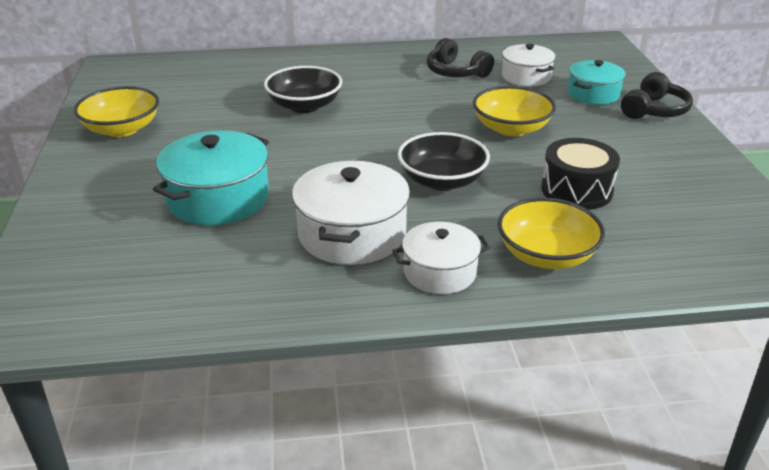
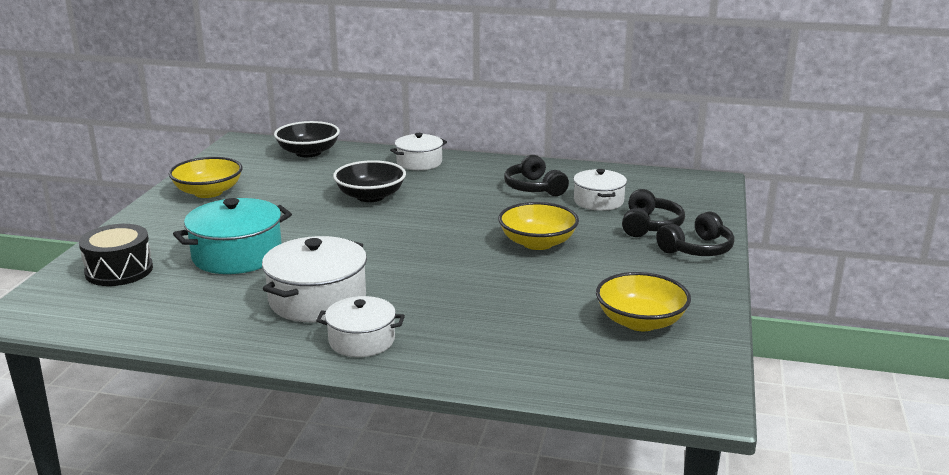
camera: 20 degrees right, 10 degrees down
black bowl [398,132,490,191] -> black bowl moved to [274,121,340,157]
yellow bowl [497,198,605,269] -> yellow bowl moved to [596,272,691,331]
black drum [541,138,620,210] -> black drum moved to [79,224,153,286]
turquoise pot [568,60,626,105] -> black headphones [622,189,685,237]
none -> white pot [390,133,447,170]

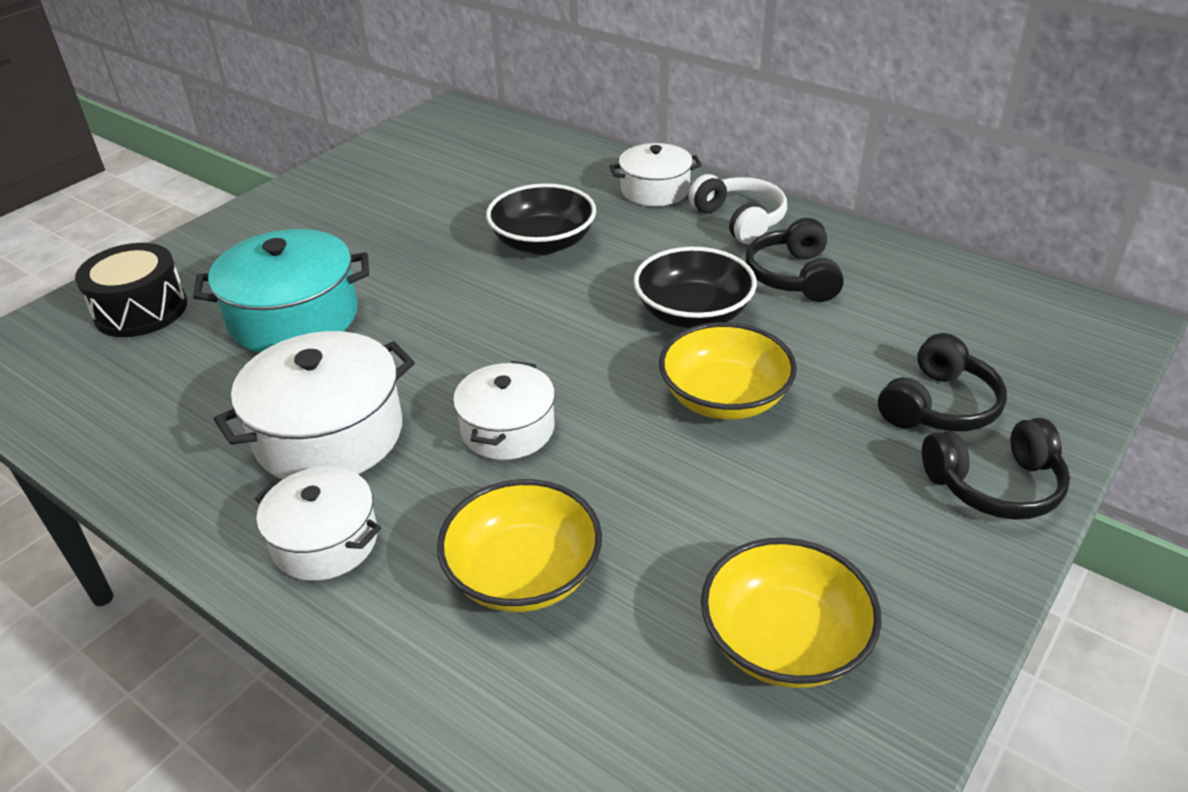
camera: 25 degrees right, 15 degrees up
yellow bowl [169,157,243,198] -> yellow bowl moved to [437,479,602,612]
black bowl [274,121,340,157] -> black bowl moved to [633,247,757,328]
white pot [573,169,627,211] -> white pot moved to [453,361,555,460]
none -> white headphones [689,174,787,244]

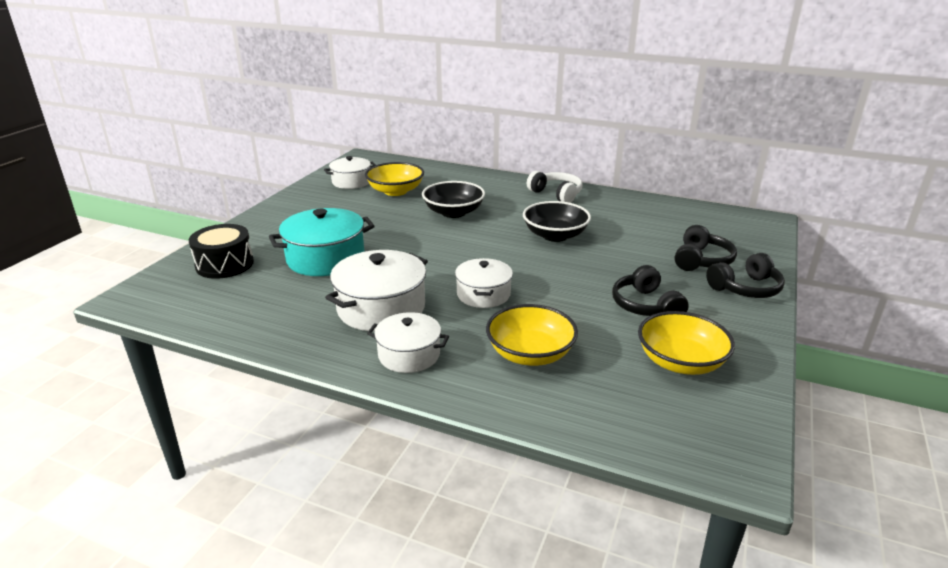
camera: 15 degrees left, 10 degrees down
white pot [610,143,702,206] -> white pot moved to [324,156,375,189]
yellow bowl [659,322,797,420] -> yellow bowl moved to [365,162,424,196]
black headphones [746,218,844,302] -> black headphones moved to [612,265,689,316]

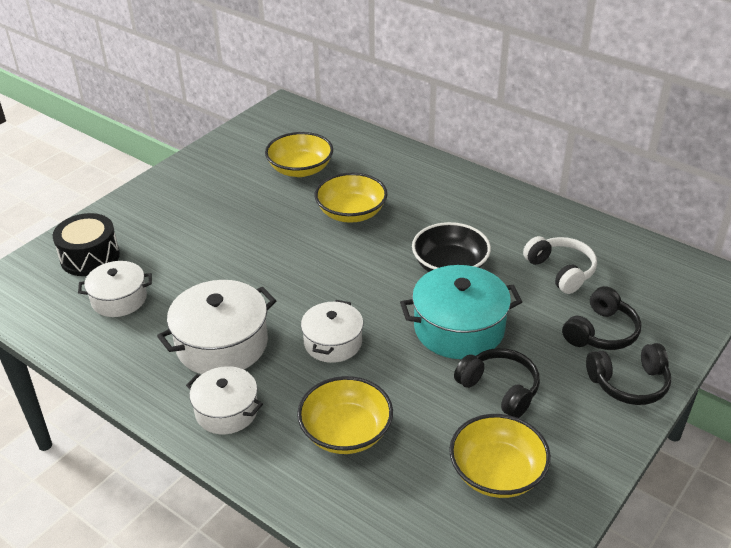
camera: 15 degrees right, 10 degrees up
turquoise pot [269,208,374,276] -> turquoise pot moved to [400,265,522,359]
white pot [324,156,375,189] -> white pot moved to [78,261,152,317]
black bowl [422,181,485,218] -> yellow bowl [315,173,388,223]
white headphones [527,171,583,203] -> white headphones moved to [523,236,597,294]
black headphones [612,265,689,316] -> black headphones turned 135 degrees clockwise [454,348,540,418]

